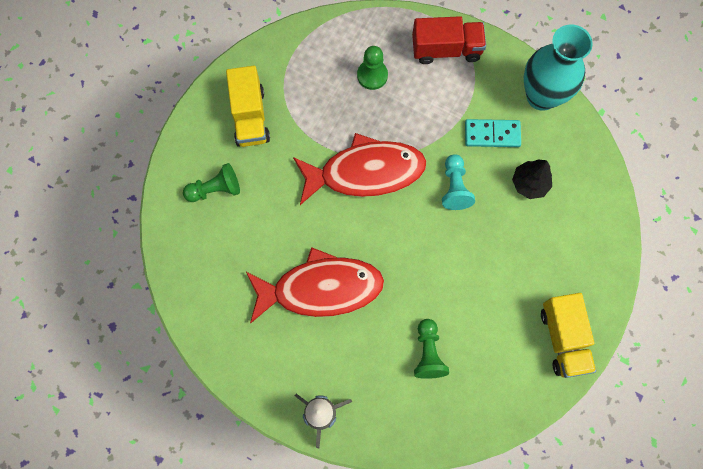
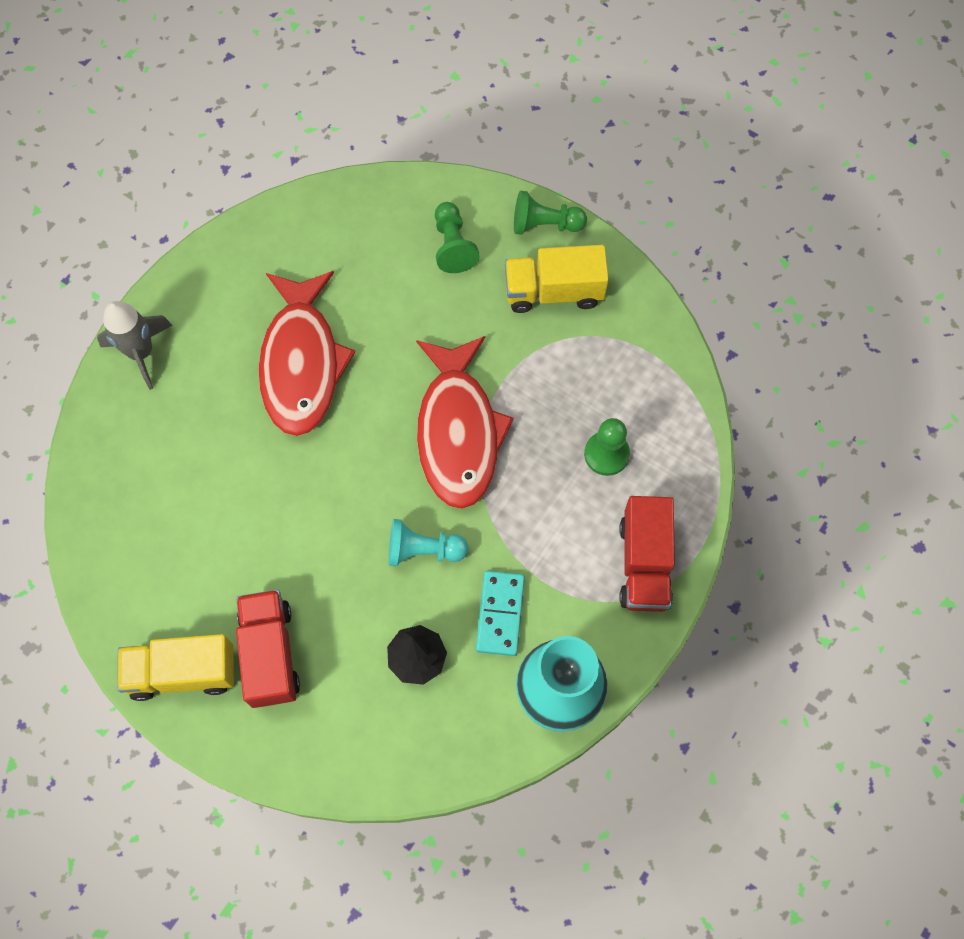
camera: 95 degrees right, 5 degrees down
green pawn [414,319,449,379] -> green pawn moved to [514,190,587,235]
none -> red truck [236,590,300,708]

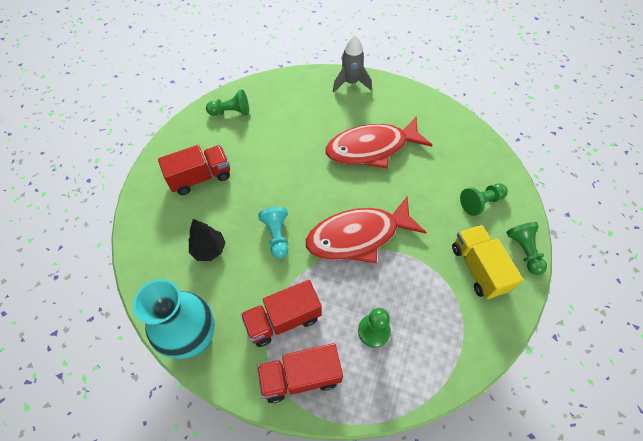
camera: 75 degrees right, 10 degrees down
yellow truck [117,634,234,701] -> none
turquoise domino [476,571,525,656] -> none
none -> green pawn [206,89,249,116]
none -> red truck [241,280,322,347]

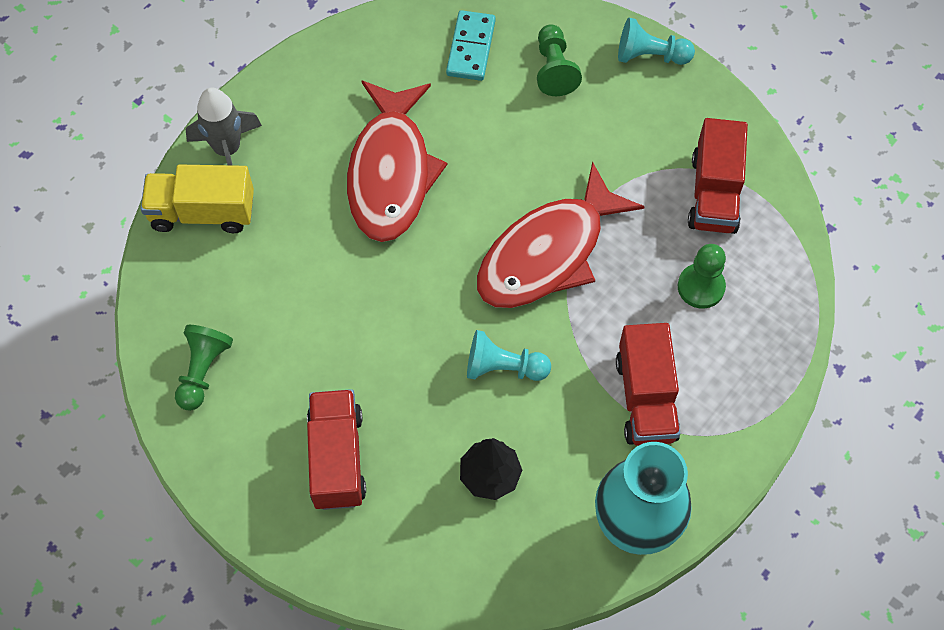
camera: 70 degrees left, 5 degrees up
red truck [257,343,343,403] -> red truck moved to [688,118,748,234]
red fish [306,197,426,263] -> red fish turned 45 degrees clockwise [477,161,645,308]
yellow truck [452,225,523,299] -> yellow truck moved to [141,164,254,233]
green pawn [506,222,547,275] -> turquoise pawn [618,18,695,65]
none -> turquoise domino [446,10,496,81]

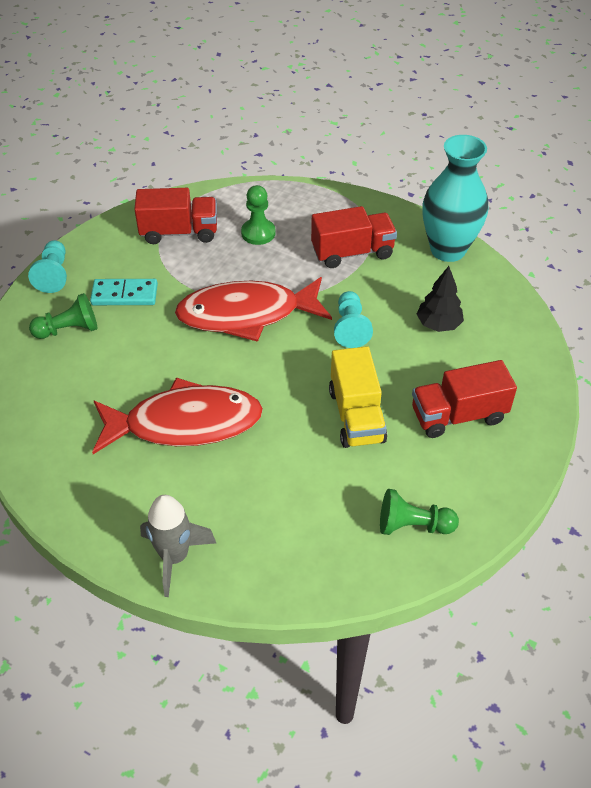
camera: 100 degrees left, 15 degrees down
yellow truck [141,164,254,233] -> yellow truck moved to [329,346,387,448]
turquoise domino [446,10,496,81] -> turquoise domino moved to [90,279,158,305]
red fish [477,161,645,308] -> red fish turned 135 degrees clockwise [175,277,332,342]

